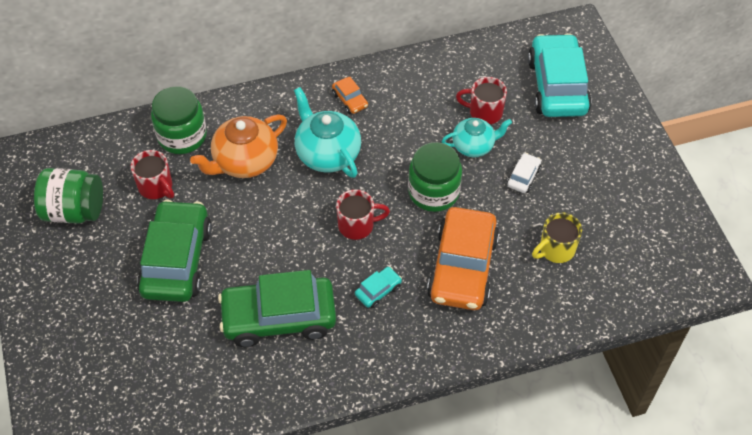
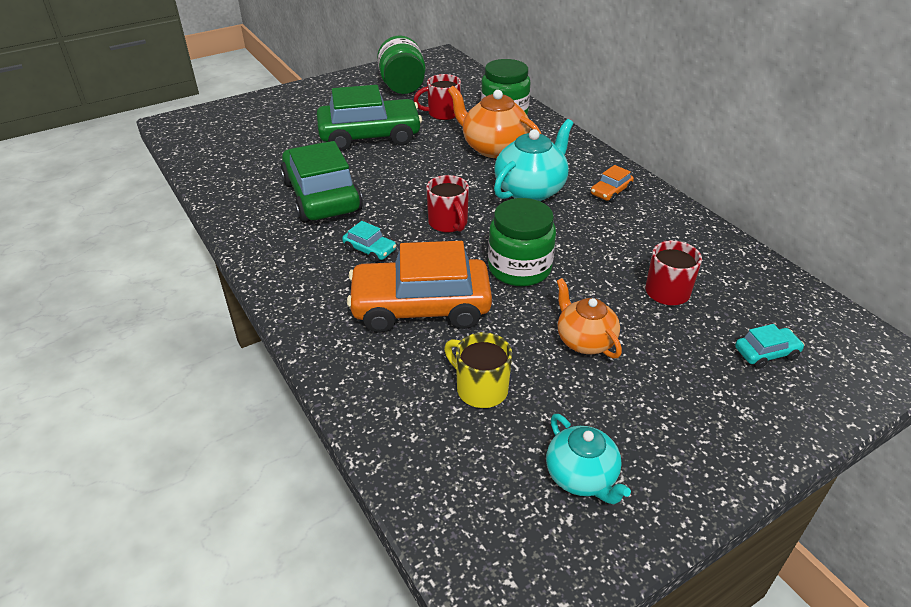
camera: 75 degrees right, 15 degrees down
red mug [131,150,174,199] -> red mug turned 45 degrees clockwise [414,74,461,120]
turquoise teapot [442,118,512,157] -> turquoise teapot moved to [546,414,631,505]
white car [507,153,541,193] -> orange teapot [557,278,622,359]
turquoise car [528,33,592,117] -> turquoise car [735,324,804,369], size x0.42

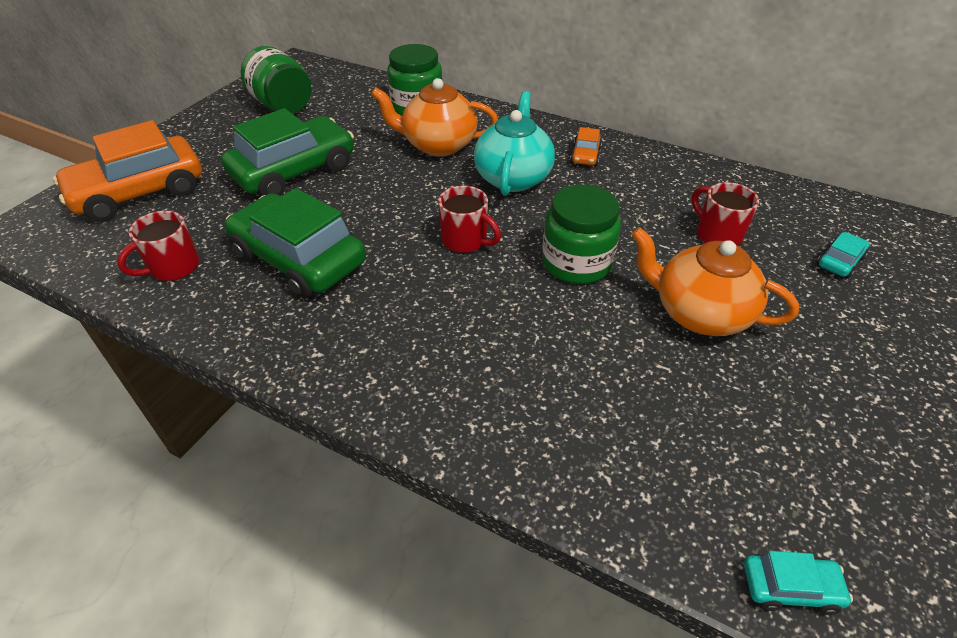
camera: 30 degrees left, 5 degrees up
turquoise car [342,221,397,263] -> turquoise car moved to [744,551,853,615]
orange car [347,241,492,333] -> orange car moved to [53,120,202,222]
red mug [414,74,461,120] -> red mug moved to [117,211,199,281]
yellow mug [444,332,512,408] -> none
turquoise teapot [546,414,631,505] -> none
orange teapot [557,278,622,359] -> orange teapot [631,227,799,336], size x1.53

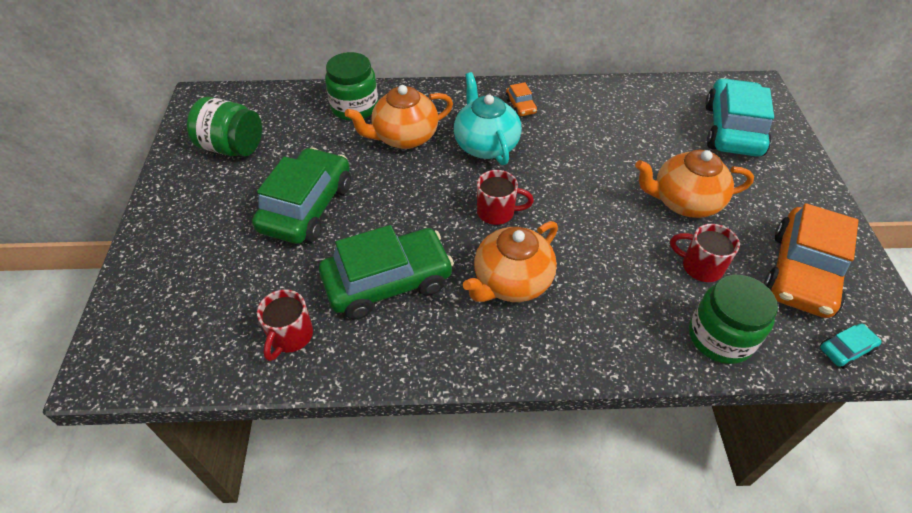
camera: 30 degrees left, 5 degrees up
orange car [53,120,202,222] -> orange car moved to [764,203,859,318]
green car [225,188,366,299] -> green car turned 150 degrees clockwise [319,225,454,319]
green jar [542,184,621,284] -> green jar moved to [689,275,778,364]
red mug [692,182,759,246] -> red mug moved to [670,224,740,282]
turquoise car [817,232,870,279] -> turquoise car [705,78,774,157], size x2.35
none -> orange teapot [463,221,558,302]

